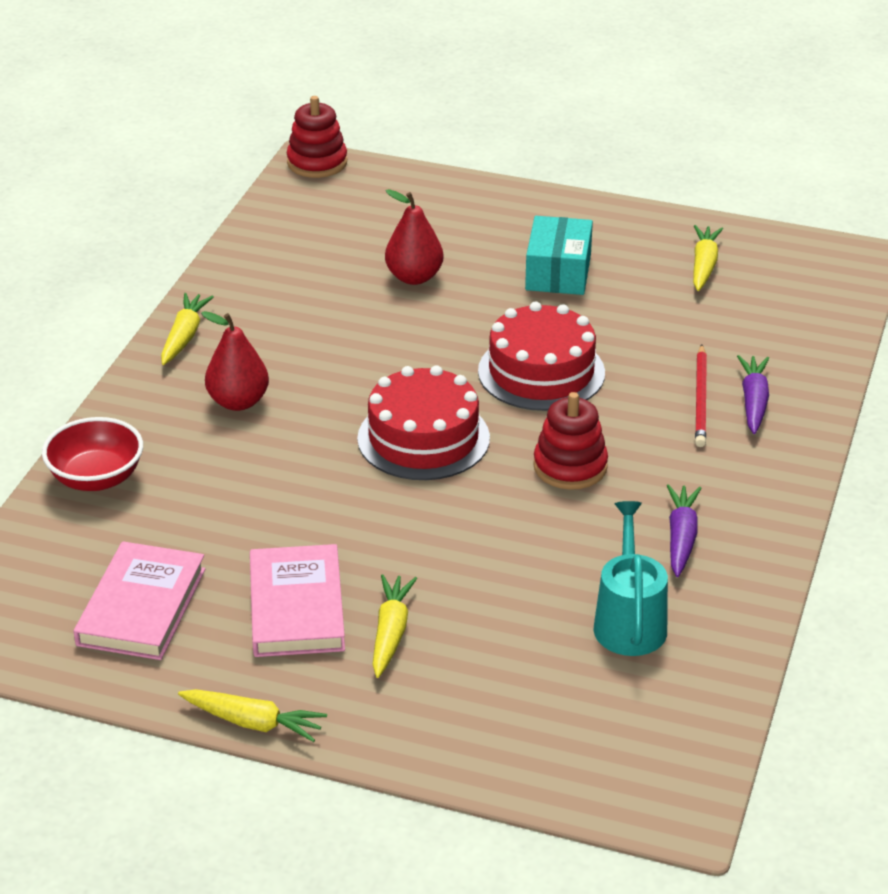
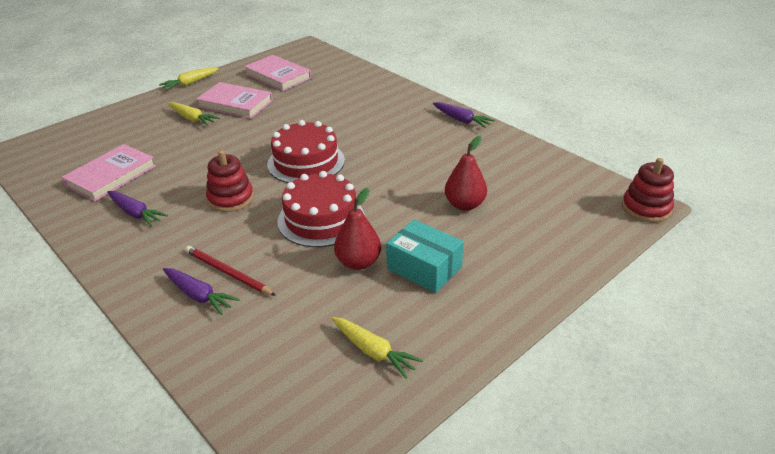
camera: 120 degrees right, 0 degrees up
red bowl [42,417,143,491] -> none
yellow carrot [161,293,214,365] -> purple carrot [433,102,495,128]
red pear [201,311,269,411] -> red pear moved to [334,188,381,270]
turquoise watering can [593,501,668,656] -> pink book [61,144,156,202]

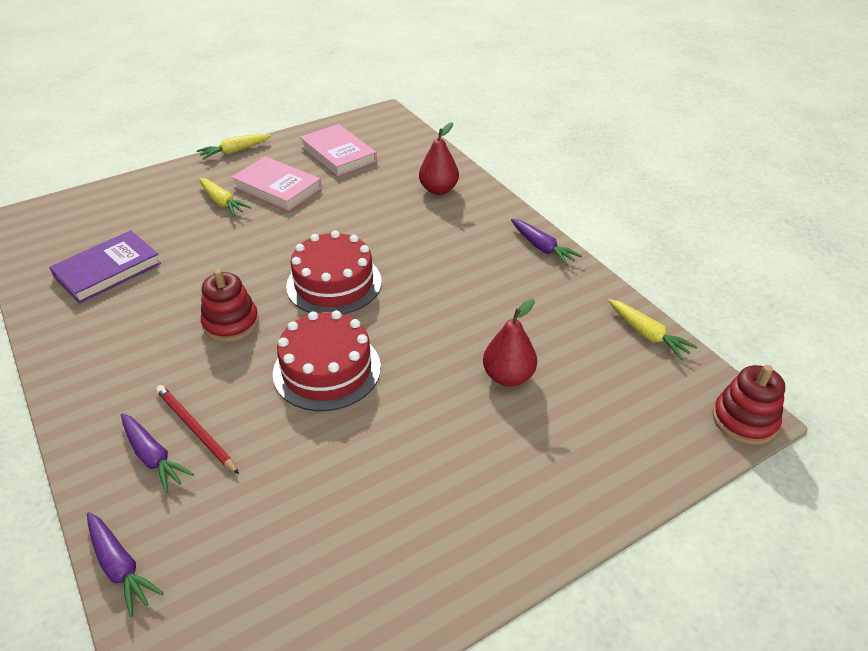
camera: 10 degrees right, 5 degrees up
pink book [61,144,156,202] -> purple book [49,230,161,304]
purple carrot [107,191,168,227] -> purple carrot moved to [87,512,163,617]
yellow carrot [332,317,423,379] -> yellow carrot moved to [608,299,697,360]
red pear [334,188,381,270] -> red pear moved to [419,122,459,195]
turquoise box [386,219,464,293] -> none

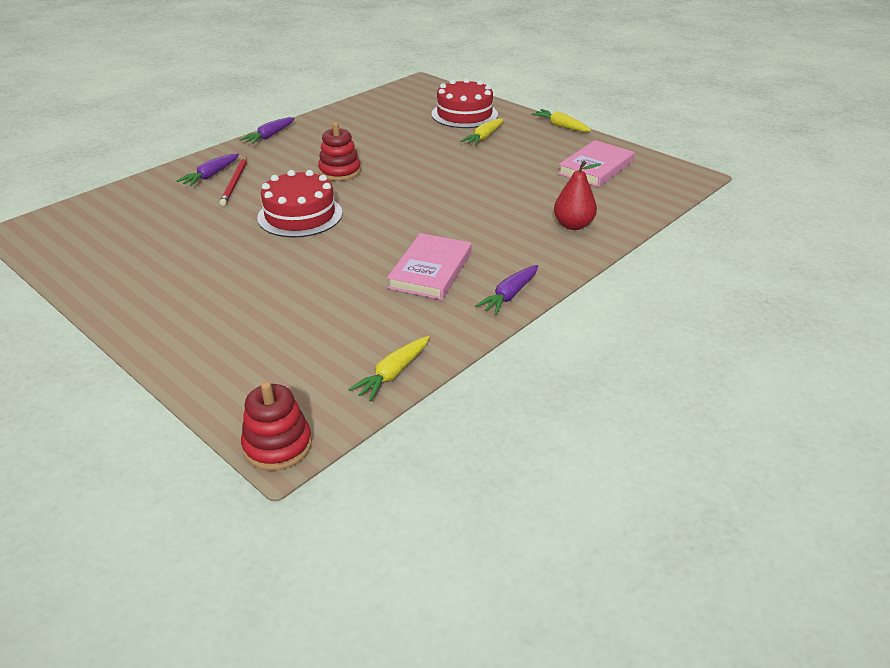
camera: 75 degrees right, 5 degrees down
purple book [49,230,161,304] -> none
purple carrot [87,512,163,617] -> purple carrot moved to [239,117,295,144]
red pencil [156,385,239,474] -> red pencil turned 150 degrees clockwise [220,157,247,206]
pink book [231,156,322,211] -> pink book moved to [387,233,472,300]
red cake [286,230,382,314] -> red cake moved to [431,78,498,128]
red pear [483,299,537,387] -> none

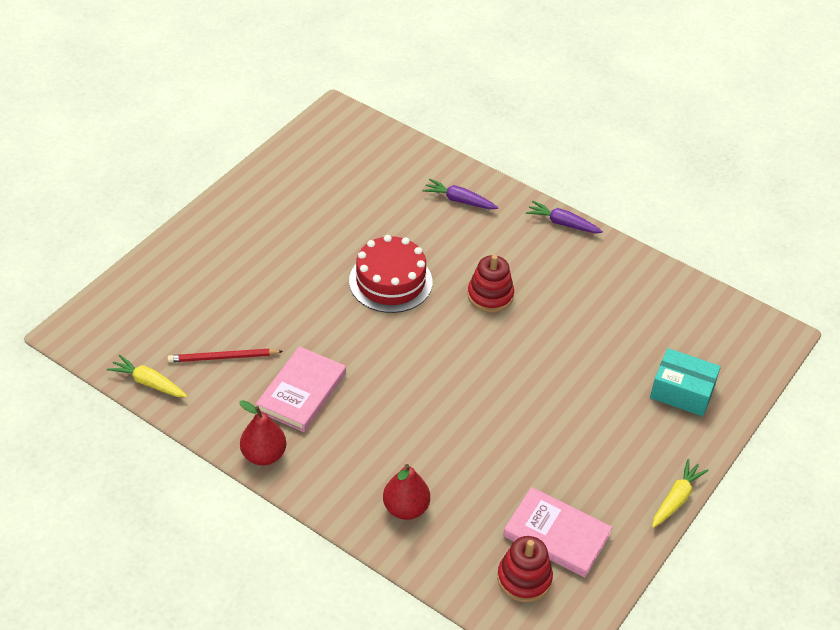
camera: 80 degrees right, 10 degrees up
red pencil [220,157,247,206] -> red pencil moved to [168,349,283,362]
red stacking toy [241,381,312,471] -> red stacking toy moved to [497,536,553,602]
pink book [387,233,472,300] -> pink book turned 75 degrees counterclockwise [256,346,346,432]
red cake [431,78,498,128] -> turquoise box [650,348,721,416]
yellow carrot [460,118,503,146] -> none
purple carrot [475,265,538,315] -> red pear [239,400,286,466]

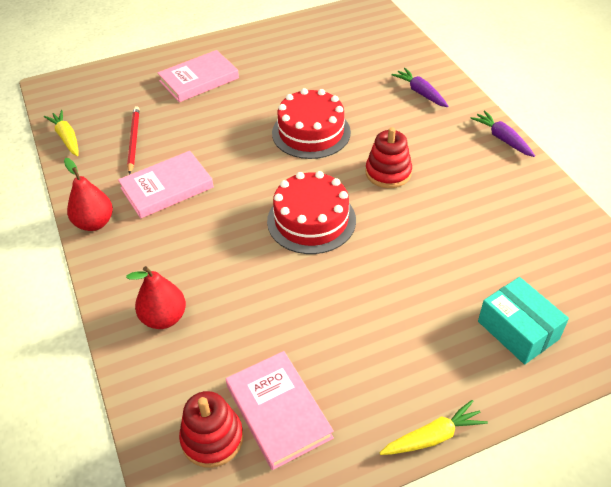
camera: 35 degrees right, 0 degrees up
red pencil [168,349,283,362] -> red pencil turned 60 degrees clockwise [127,106,139,174]
none -> pink book [158,50,239,102]
none -> red cake [267,171,356,254]

